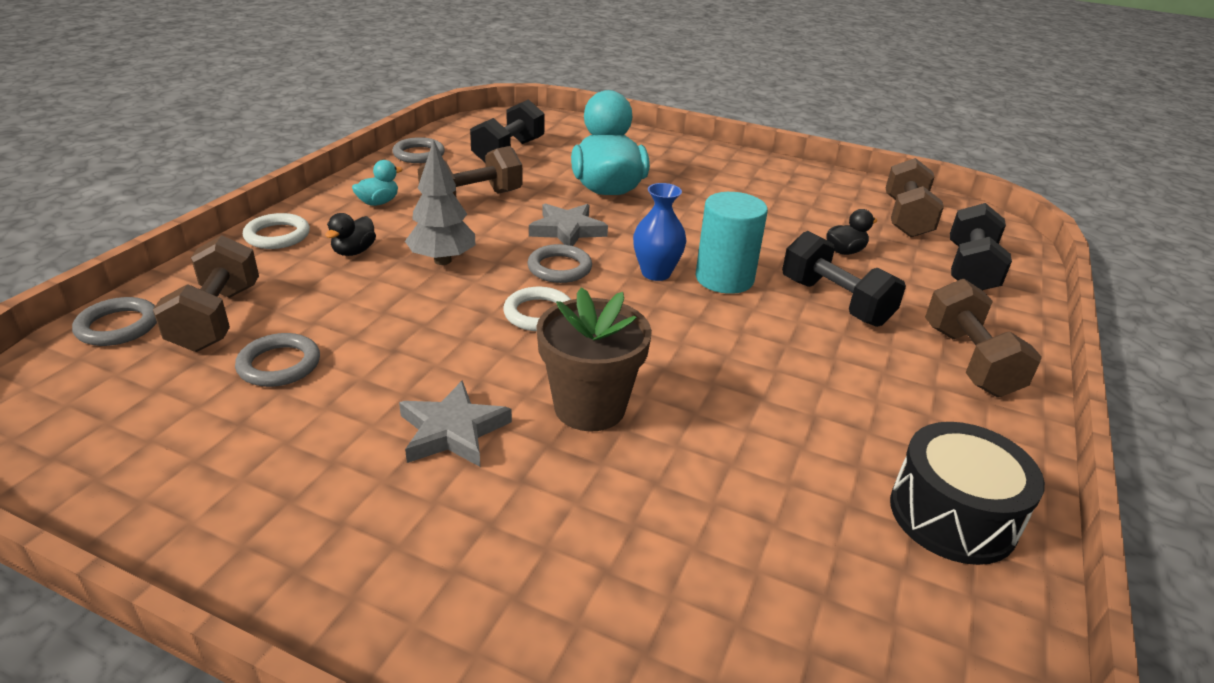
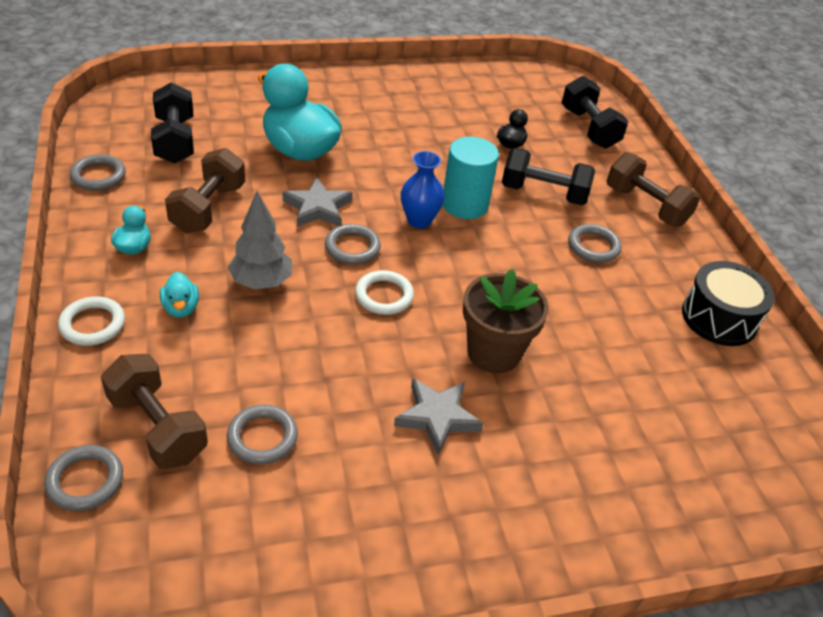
camera: 40 degrees left, 10 degrees up
black duck [325,213,376,256] -> turquoise duck [160,272,199,318]
brown dumbbell [886,158,944,237] -> none
none -> grey ring [568,224,622,263]

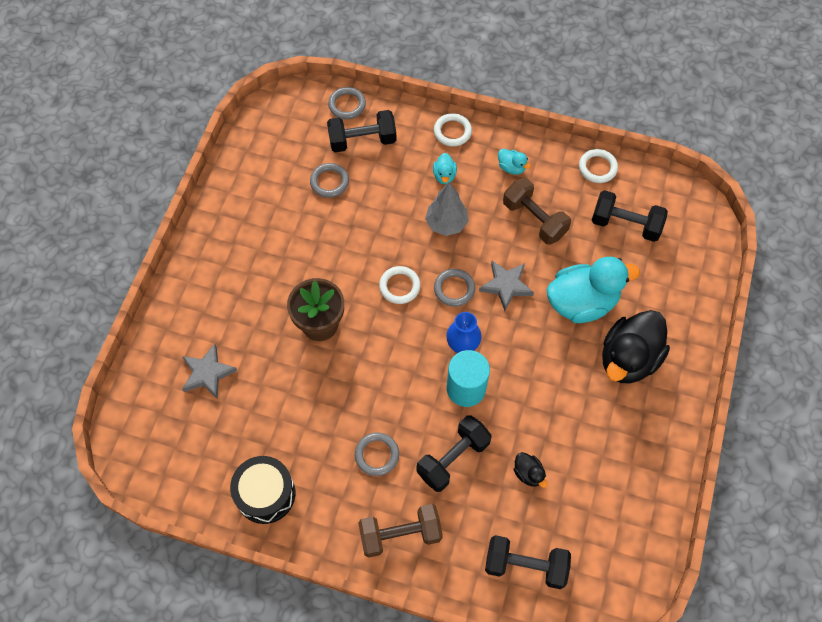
camera: 125 degrees right, 20 degrees up
grey ring [70,154,126,191] -> white ring [579,149,618,183]
brown dumbbell [101,354,208,469] -> black dumbbell [327,110,396,152]
turquoise duck [160,272,199,318] -> turquoise duck turned 105 degrees counterclockwise [433,153,457,184]
grey star [394,378,483,455] -> grey star moved to [182,344,237,399]
none -> black duck [602,310,670,384]

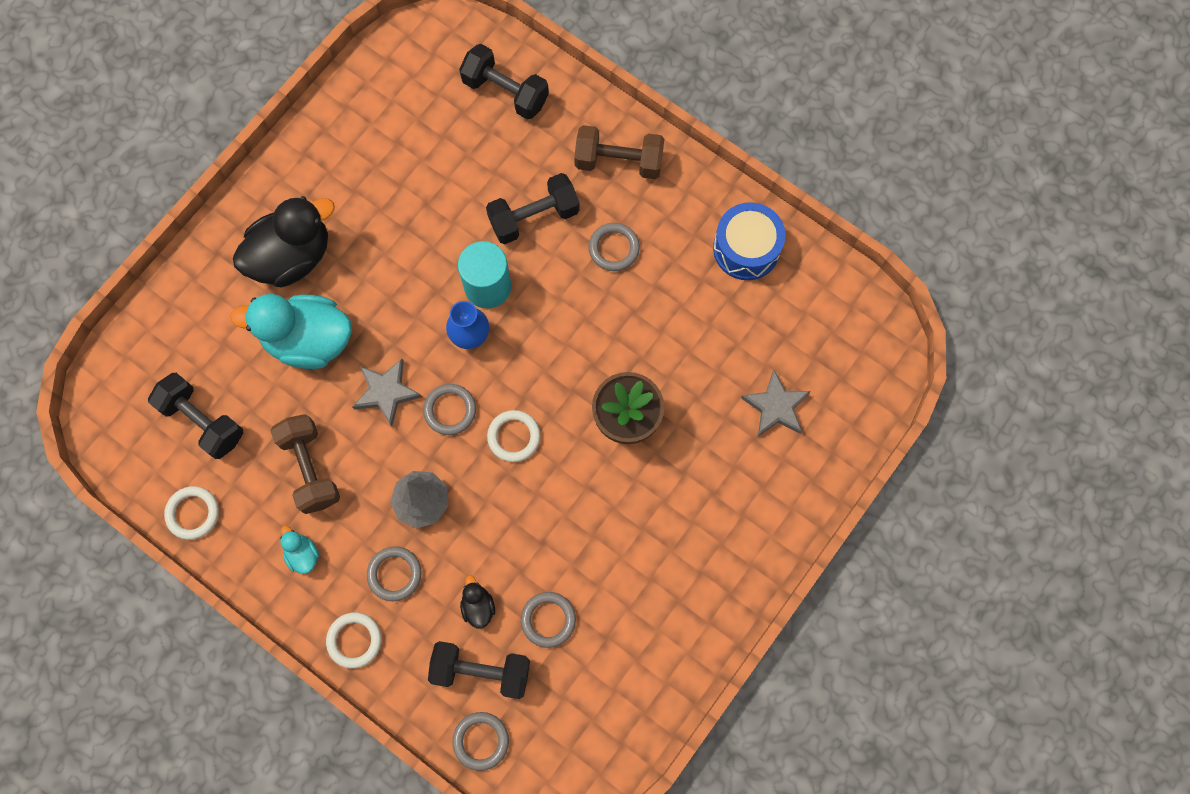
camera: 160 degrees left, 10 degrees up
black drum [230,456,295,524] -> blue drum [713,202,786,280]
turquoise duck [433,153,457,184] -> grey ring [367,546,422,601]
black duck [514,452,547,488] -> black duck moved to [460,575,495,628]

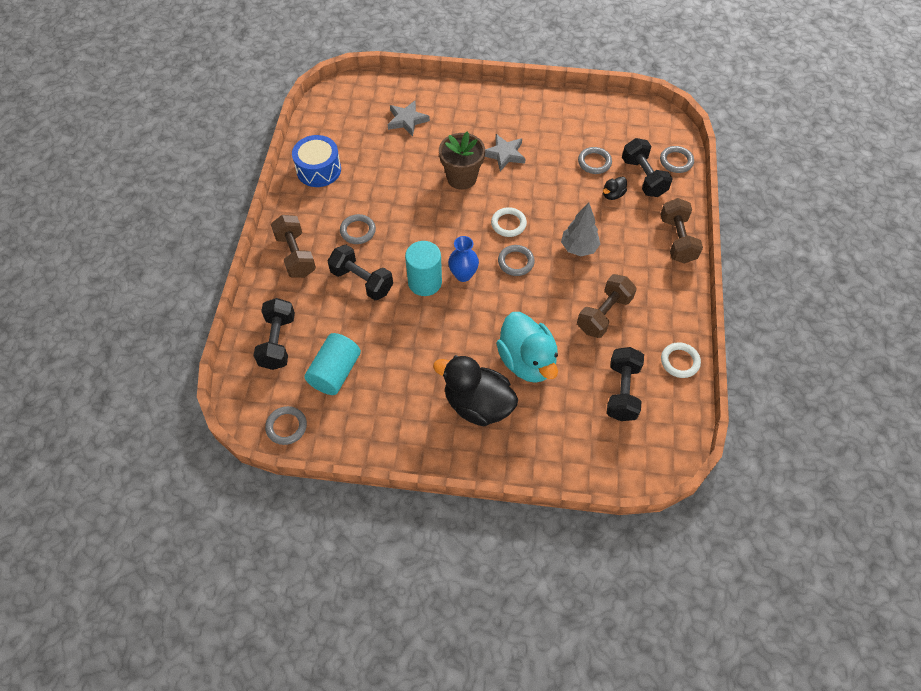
camera: 120 degrees left, 15 degrees down
turquoise duck [280,526,319,574] -> none
white ring [326,612,381,669] -> brown dumbbell [660,198,703,263]
grey star [353,359,422,427] -> grey star moved to [485,134,526,171]
grey ring [367,546,422,601] -> grey ring moved to [265,406,307,445]
none -> turquoise cylinder [304,333,361,395]

